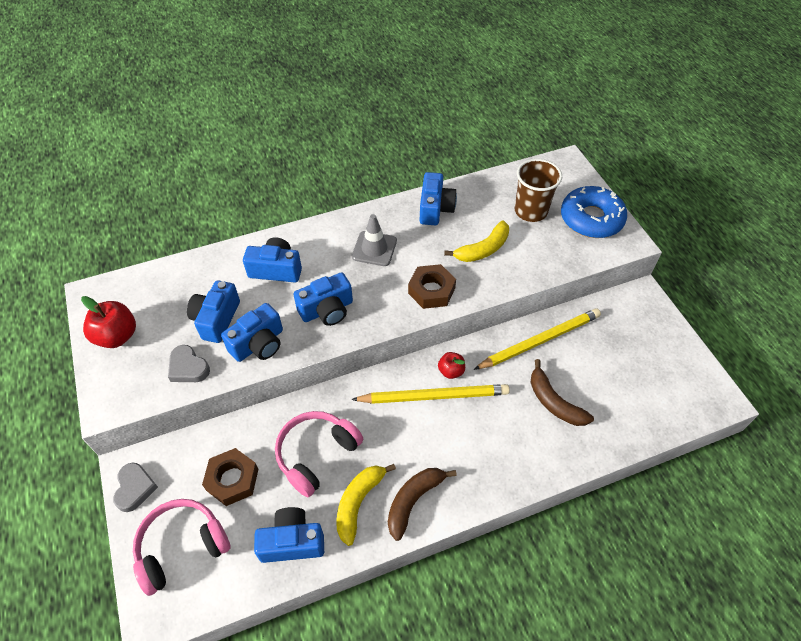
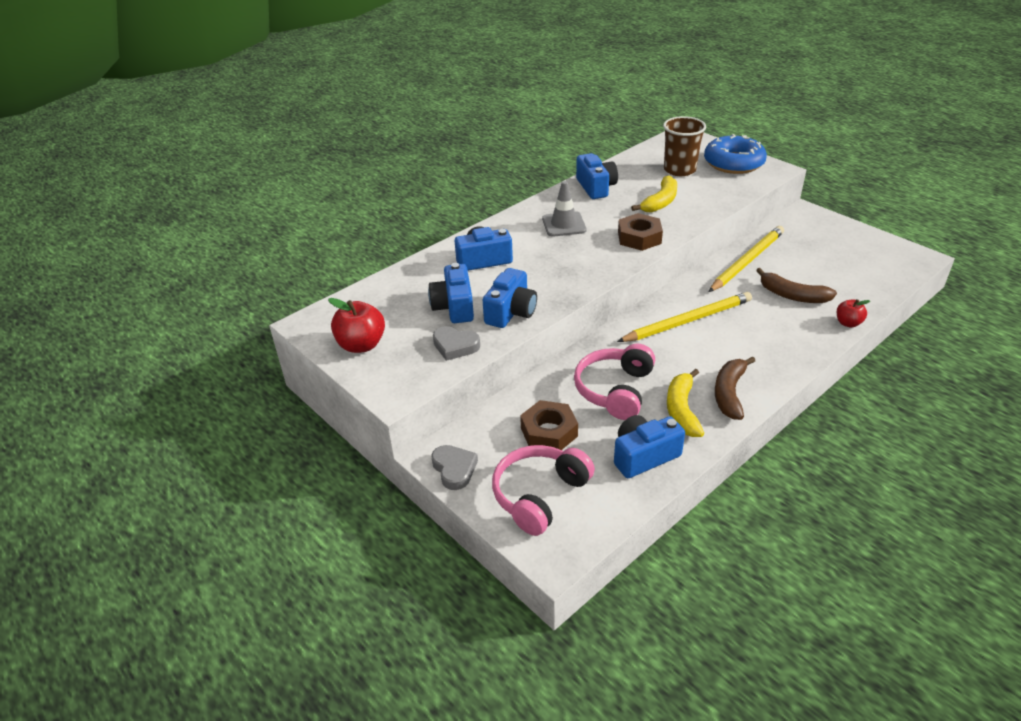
camera: 20 degrees left, 15 degrees down
blue camera [294,272,353,326] -> none
red apple [438,352,465,379] -> red apple moved to [837,299,870,328]

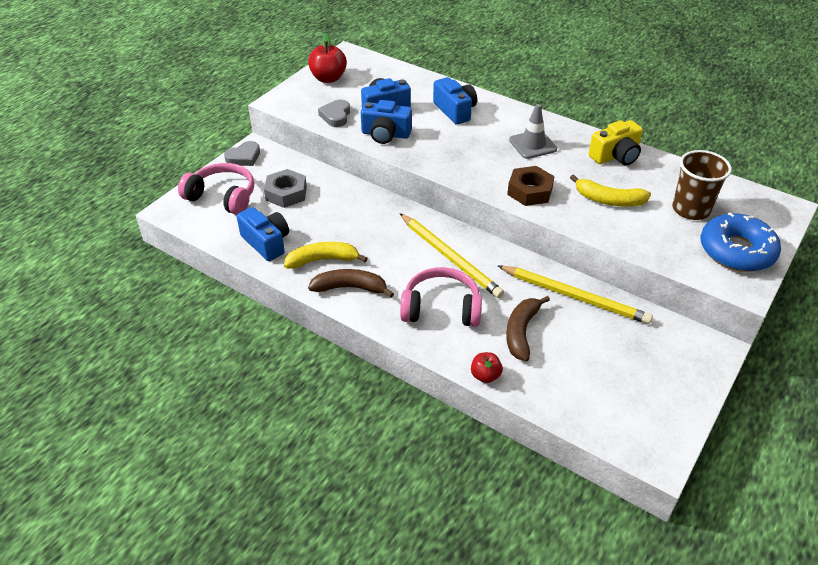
camera: 75 degrees right, 5 degrees up
brown nut [520,400,578,450] -> grey nut [264,169,307,208]
pink headphones [574,343,655,420] -> pink headphones moved to [400,267,482,327]
blue camera [576,153,618,199] -> yellow camera [589,120,643,166]

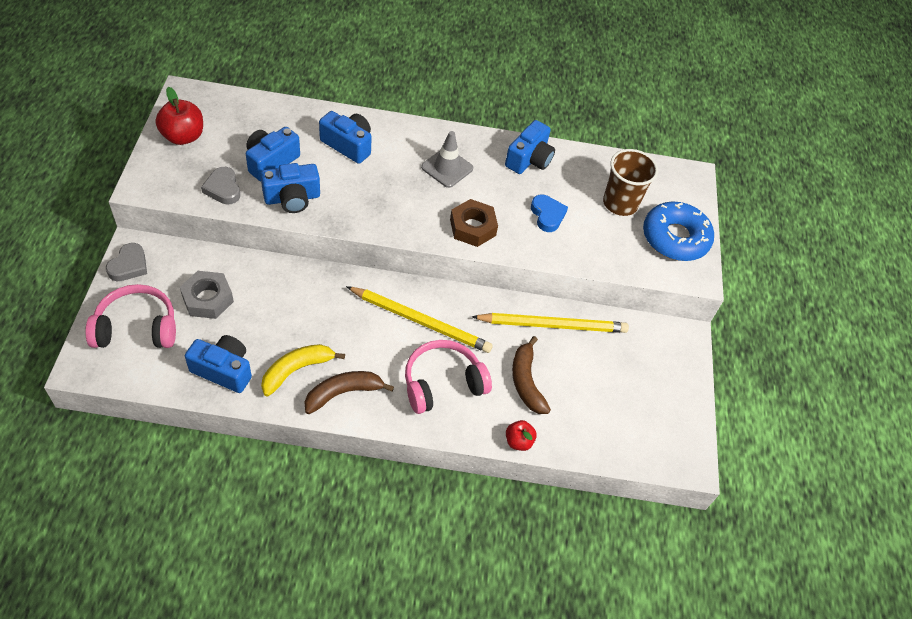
camera: 35 degrees left, 10 degrees up
yellow banana [570,174,651,207] -> blue heart [531,195,568,232]
yellow camera [589,120,643,166] -> blue camera [505,120,555,174]

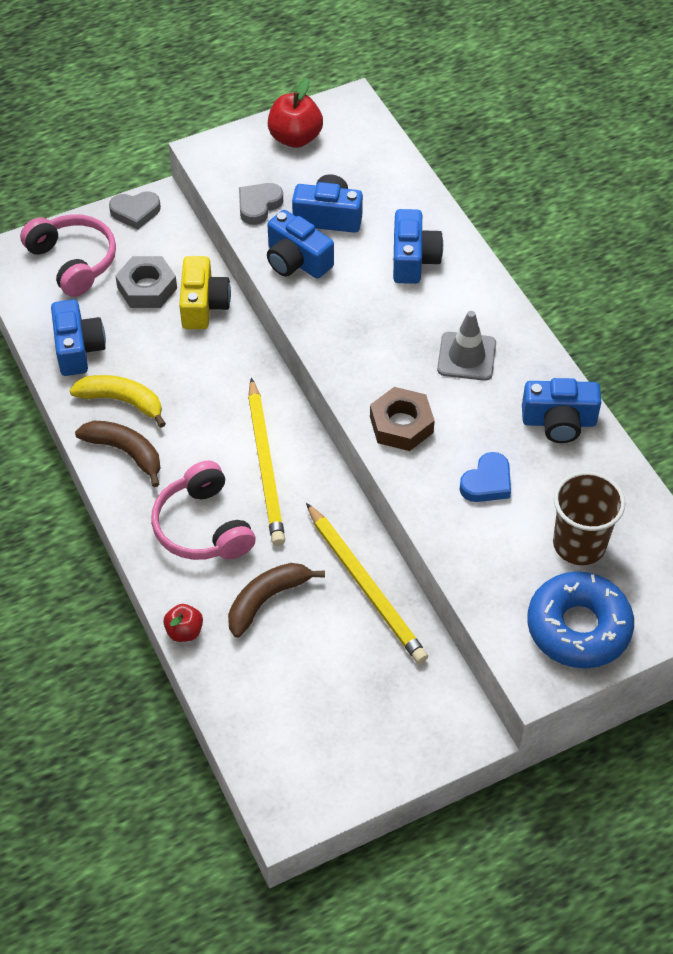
camera: 65 degrees right, 0 degrees up
pink headphones [405,340,492,414] -> pink headphones turned 150 degrees counterclockwise [151,460,255,560]
none -> yellow camera [179,256,231,329]

